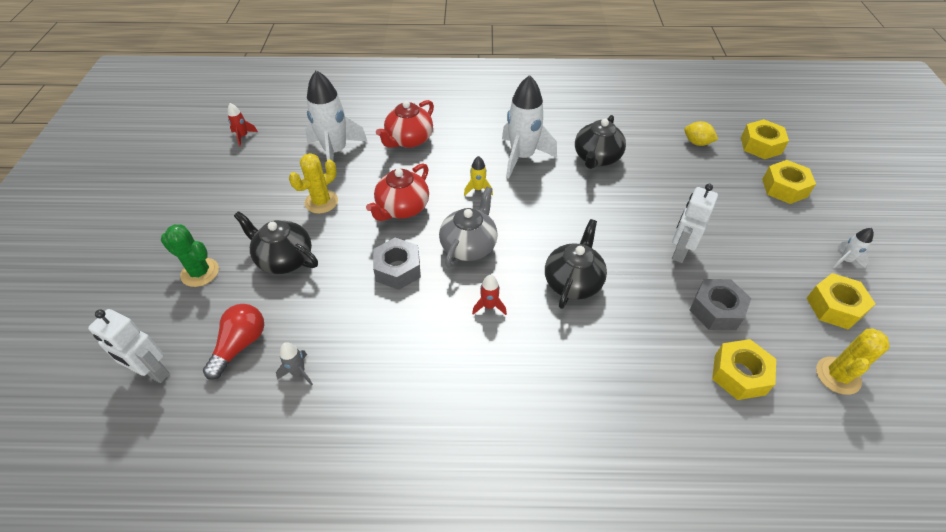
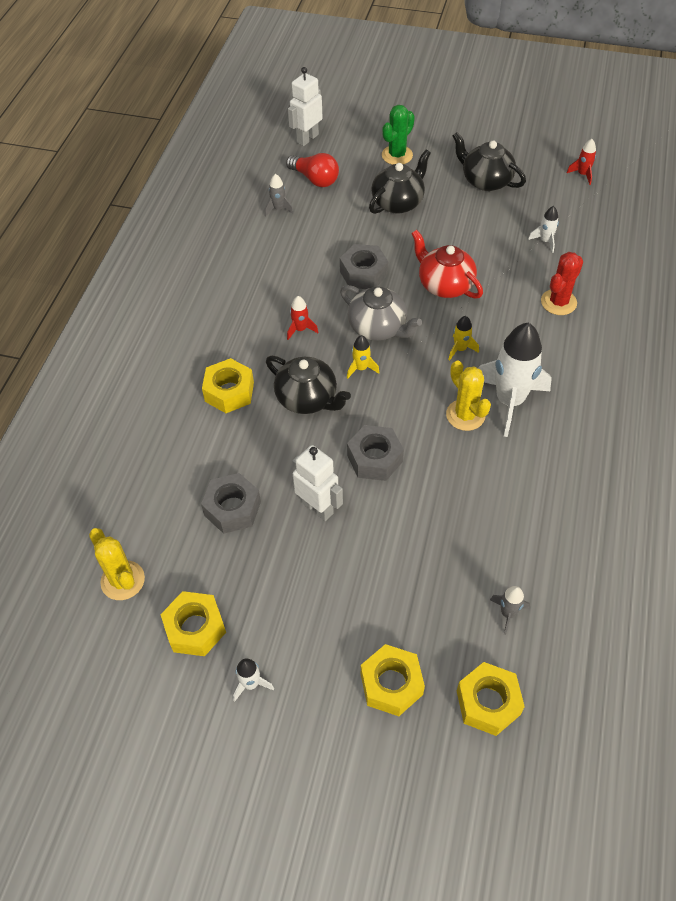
camera: 105 degrees right, 5 degrees up
yellow cactus [289,153,338,214] -> yellow cactus moved to [446,360,491,431]
white rocket [305,70,367,162] -> white rocket [528,206,559,253], size x0.44
red teapot [376,100,434,148] -> red cactus [541,252,583,315]
black teapot [575,115,626,169] -> black teapot moved to [452,132,526,191]
yellow lemon [684,121,718,146] -> grey rocket [490,586,530,635]
yellow nut [712,339,776,400] -> yellow nut moved to [202,358,254,413]
none -> yellow rocket [347,335,380,379]
none -> grey nut [347,425,404,481]

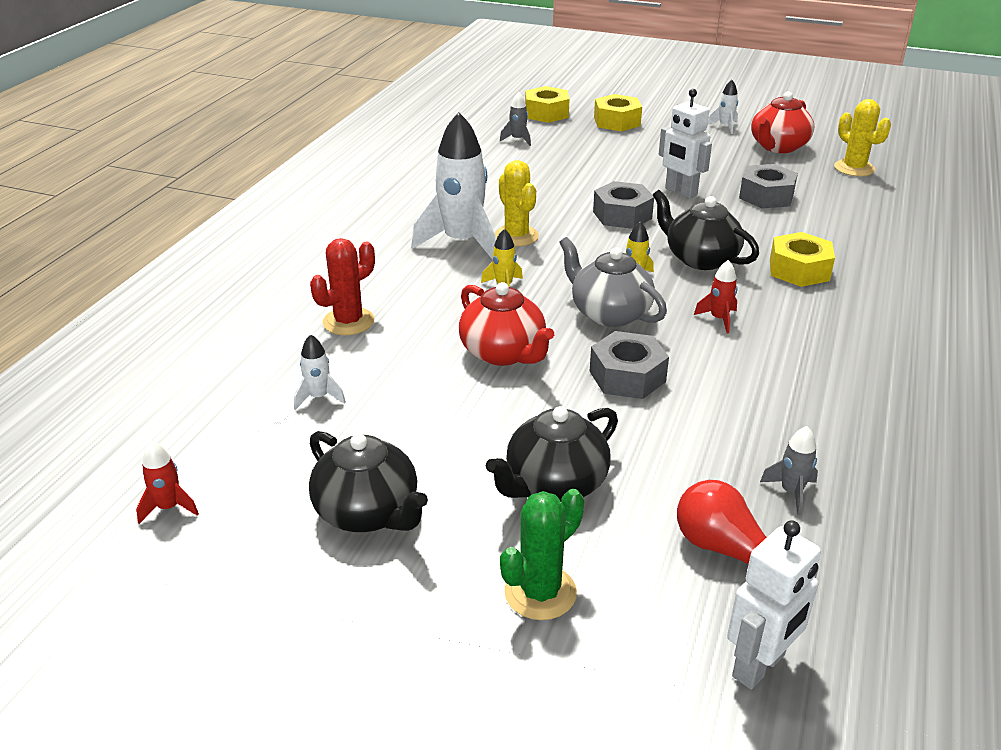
camera: 175 degrees left, 20 degrees down
yellow nut [160,591,226,656] -> red teapot [751,91,814,153]

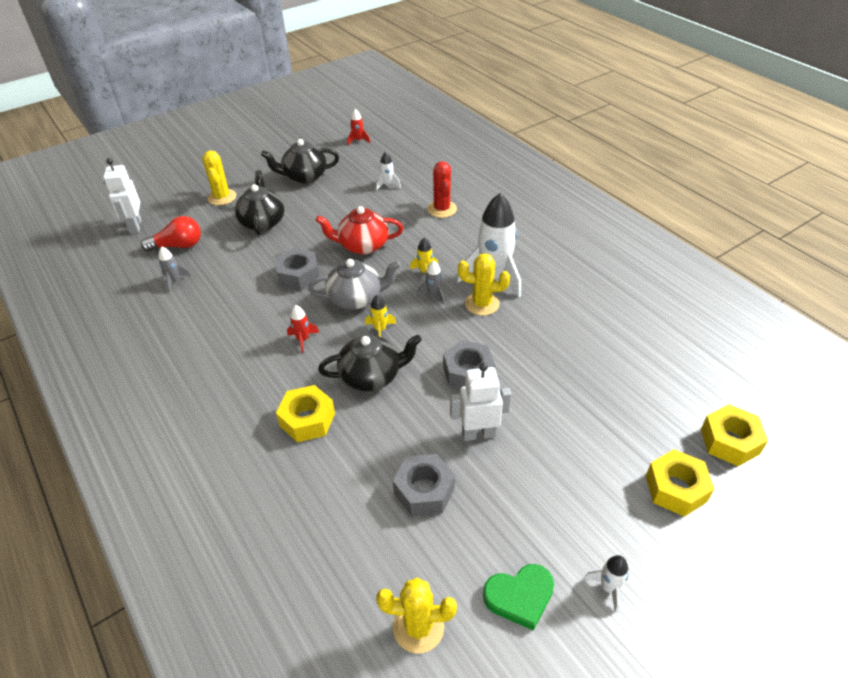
camera: 125 degrees right, 10 degrees up
grey rocket [500,92,531,146] -> grey rocket moved to [417,260,445,305]
green cactus [500,489,584,620] -> yellow cactus [202,151,236,205]
red teapot [751,91,814,153] -> green heart [483,564,554,631]

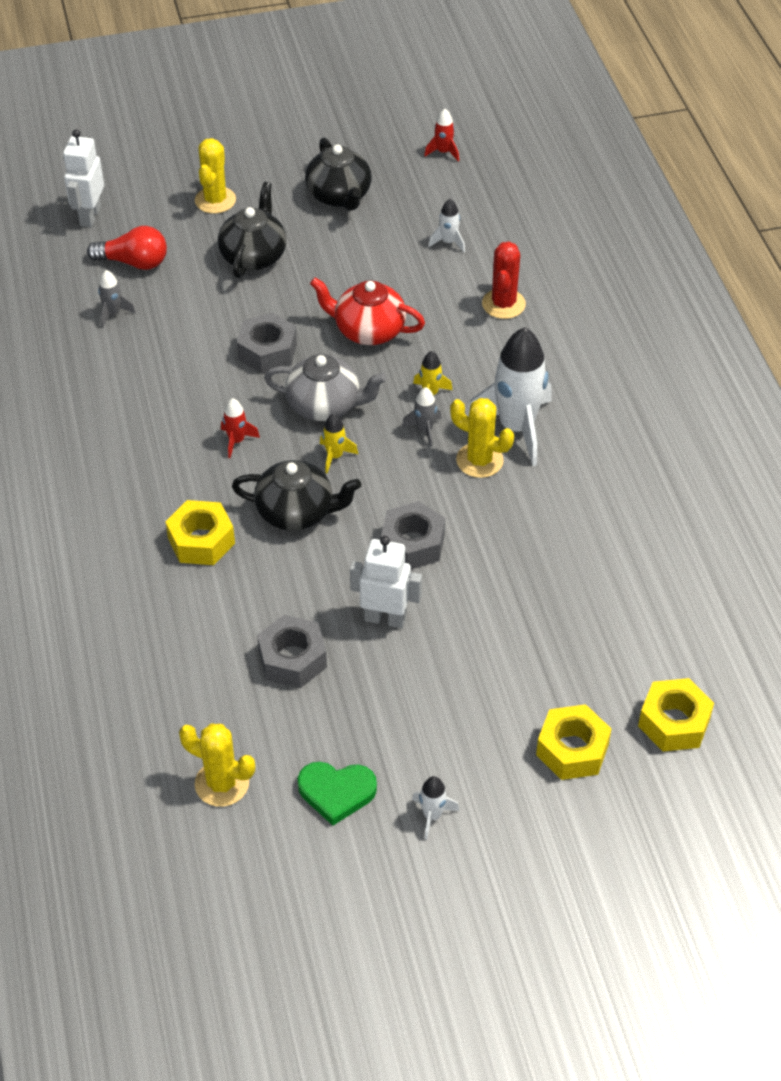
camera: 20 degrees right, 5 degrees up
black teapot [261,139,339,183] -> black teapot turned 120 degrees counterclockwise [305,137,371,211]

